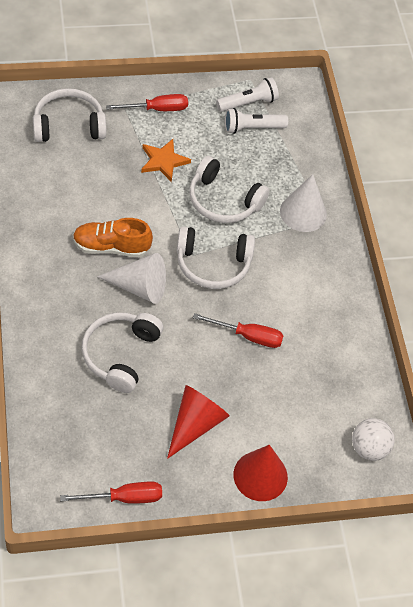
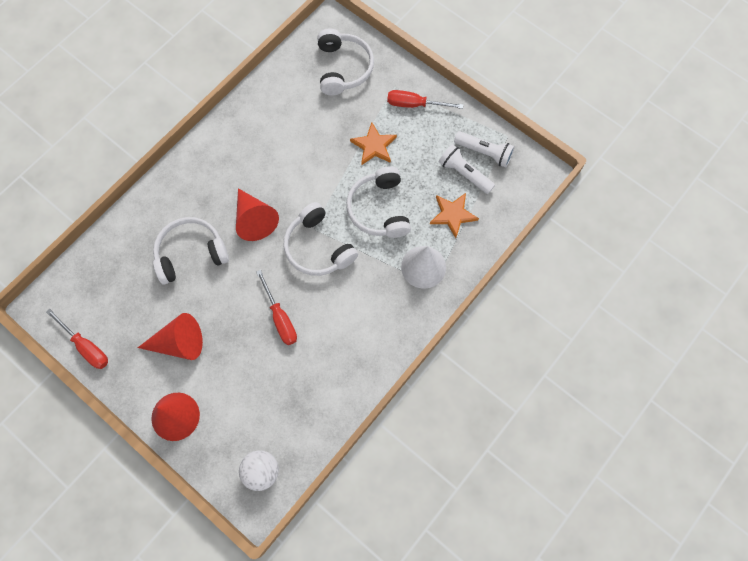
camera: 55 degrees right, 15 degrees up
white headphones [33,88,107,142] -> white headphones turned 45 degrees clockwise [317,28,374,96]
orange shoe [73,218,153,257] -> none
white cone [97,253,166,304] -> red cone [236,188,279,241]
red screwdriver [106,94,188,111] -> red screwdriver turned 150 degrees clockwise [387,90,463,109]
none -> orange star [430,193,479,238]

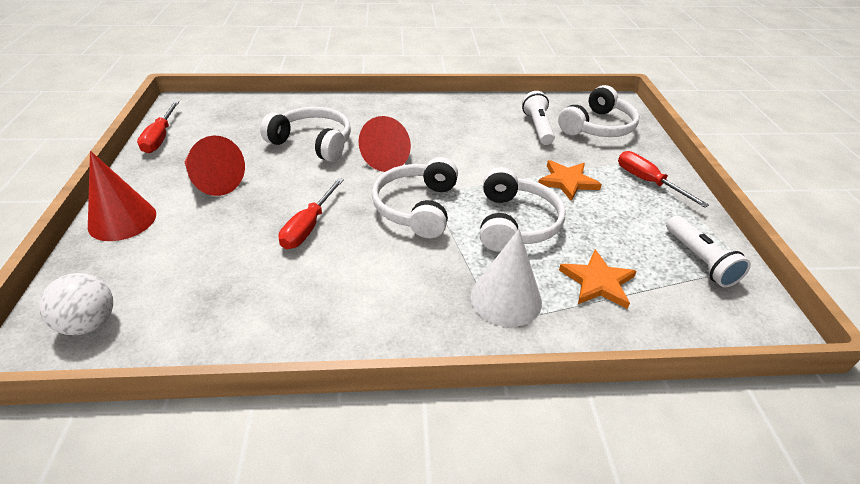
camera: 45 degrees right, 30 degrees down
white headphones [346,166,411,238] -> white headphones turned 150 degrees clockwise [480,167,566,252]
white flashlight [439,144,495,194] -> white flashlight moved to [522,91,555,145]

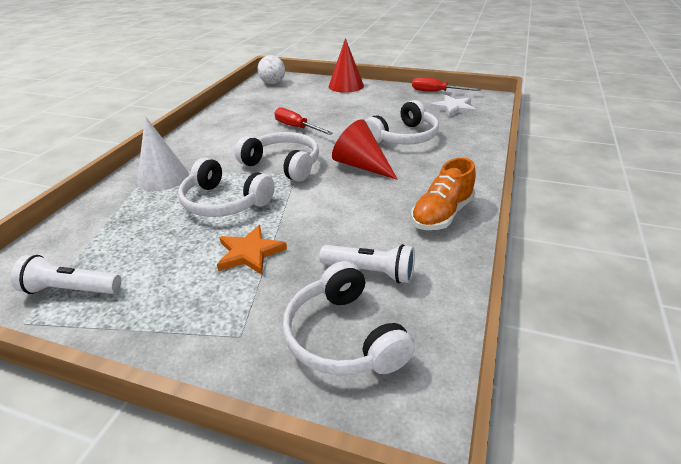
camera: 115 degrees right, 5 degrees down
red cone [185,135,245,196] -> none
orange star [559,250,637,309] -> none
red screwdriver [618,151,709,208] -> none
none -> orange shoe [411,158,476,230]
none -> white star [430,95,476,117]

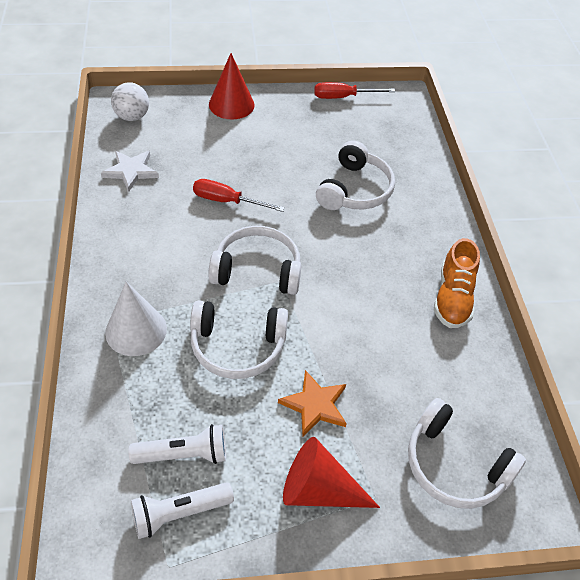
camera: 30 degrees left, 15 degrees up
white flashlight [319,244,415,283] -> white flashlight moved to [129,424,226,464]
red cone [332,119,398,180] -> red cone moved to [283,437,380,508]
white star [430,95,476,117] -> white star moved to [101,151,159,192]

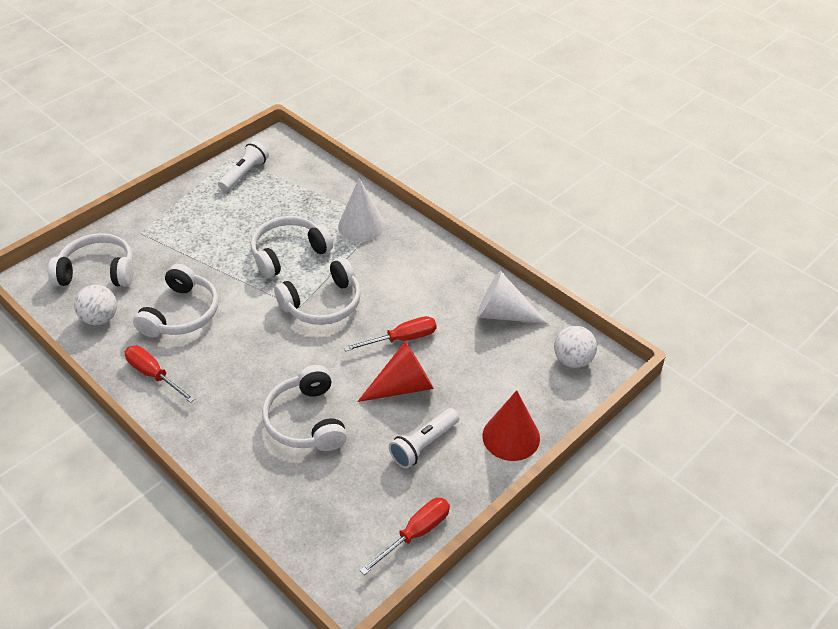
camera: 145 degrees right, 5 degrees down
white star [101,151,159,192] -> white cone [477,271,549,324]
white flashlight [129,424,226,464] -> white flashlight moved to [389,408,459,469]
orange star [278,370,347,436] -> none
red cone [283,437,380,508] -> red cone moved to [357,341,434,402]
orange shoe [434,238,480,328] -> red screwdriver [125,346,195,403]
none -> white ball [74,285,117,325]
none -> white headphones [133,264,219,338]

